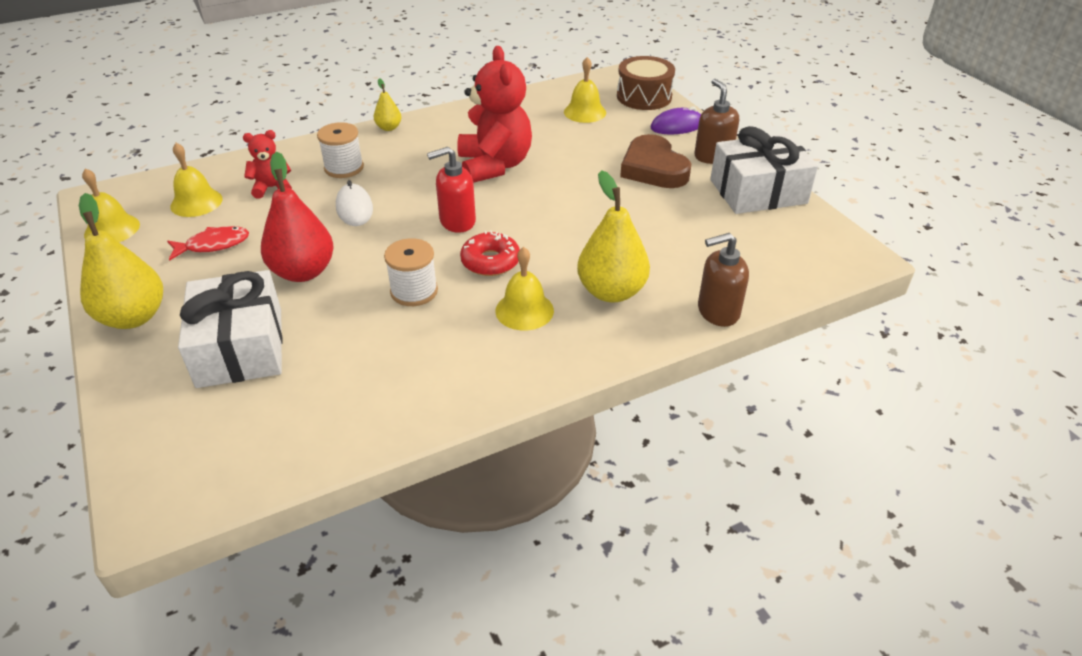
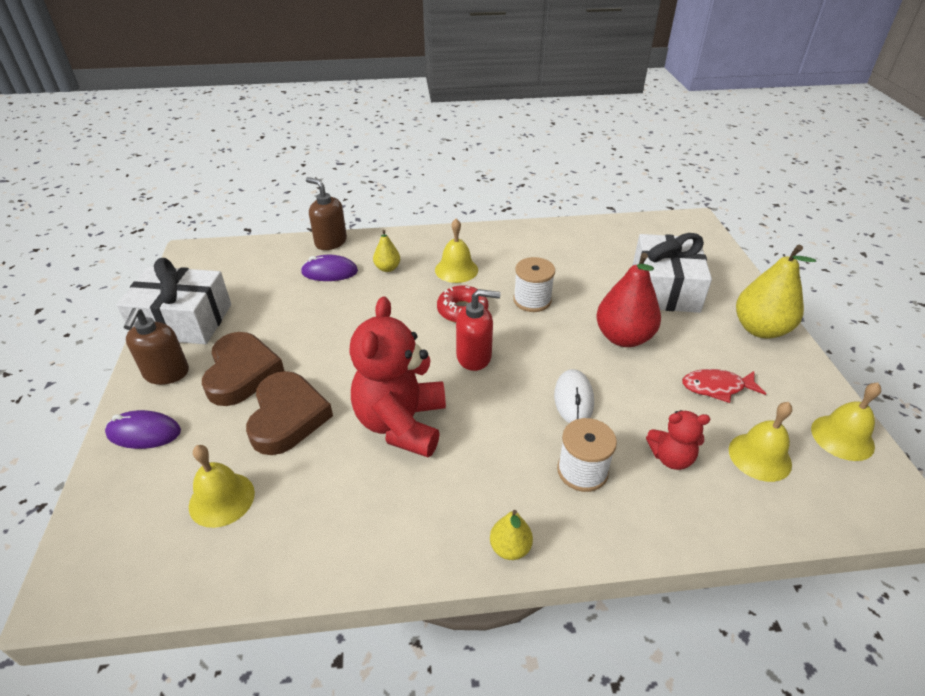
camera: 160 degrees left, 0 degrees up
yellow pear [577,170,650,303] -> yellow pear [373,230,400,272], size x0.50
brown drum [617,56,675,110] -> none
brown soap dispenser [698,233,749,327] -> brown soap dispenser turned 150 degrees counterclockwise [306,177,347,250]
none -> brown heart [246,371,333,455]
none -> purple mouse [301,255,358,281]

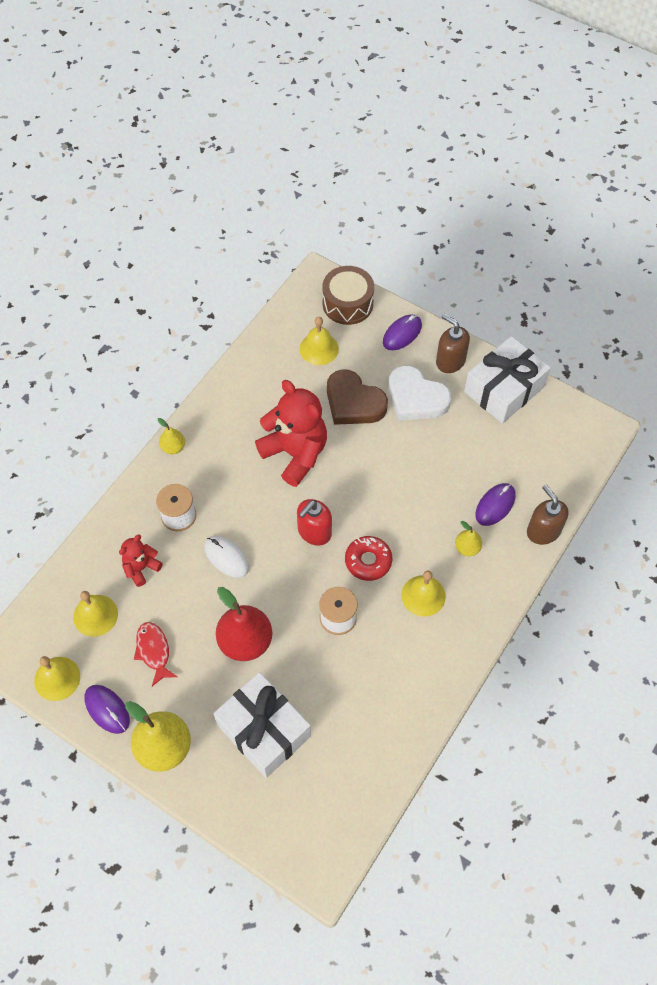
camera: 130 degrees right, 20 degrees up
brown heart [202,332,284,406] -> white heart [389,365,451,421]
brown soap dispenser [306,177,347,250] -> brown soap dispenser turned 105 degrees counterclockwise [527,485,569,545]
red fish [682,369,766,403] -> red fish turned 60 degrees counterclockwise [134,622,177,686]
none -> purple mouse [84,685,130,734]
none -> brown drum [322,266,374,325]

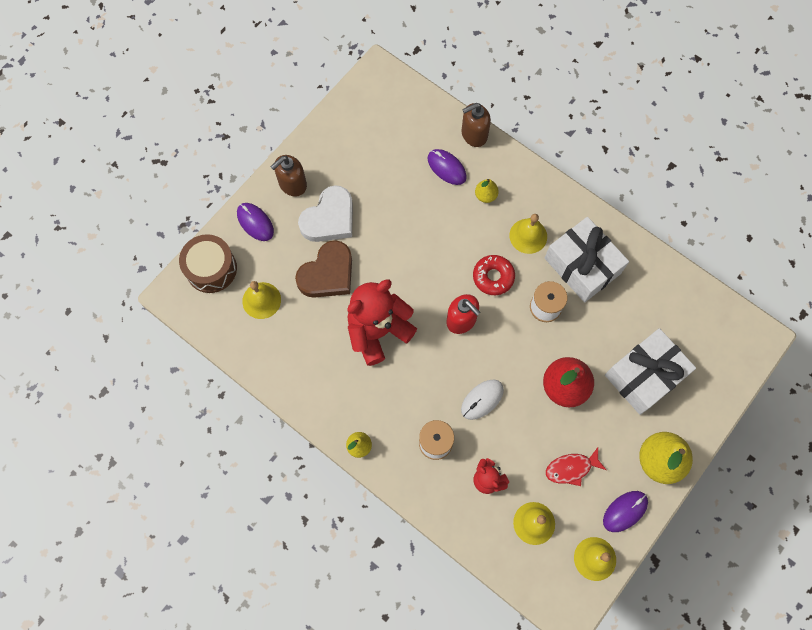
camera: 85 degrees left, 10 degrees up
white gift [464,336,551,424] -> white gift moved to [545,217,629,302]

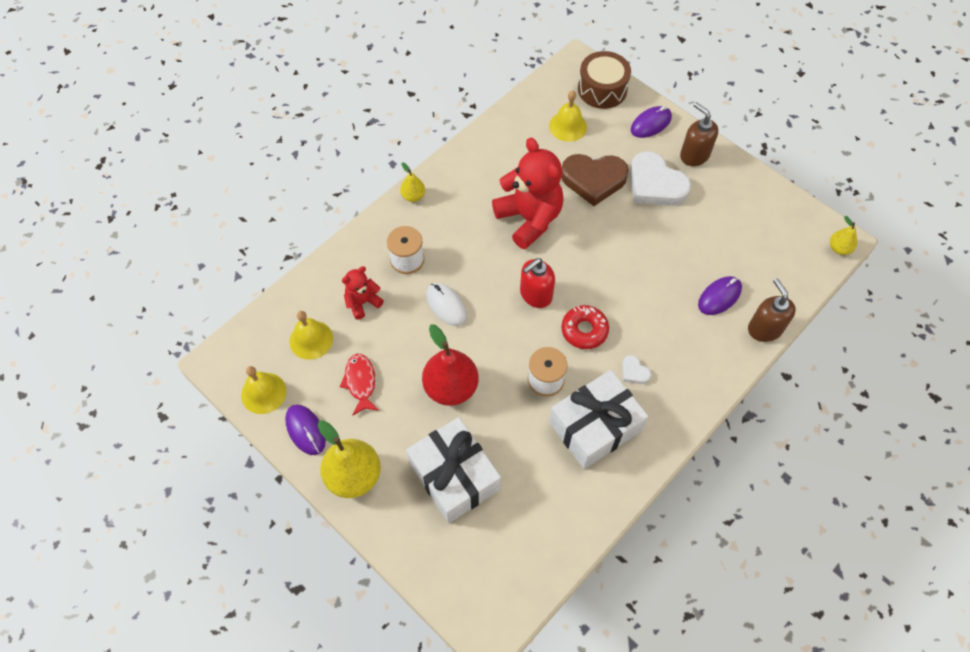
camera: 95 degrees right, 10 degrees down
brown heart [295,240,352,298] -> brown heart turned 45 degrees counterclockwise [561,154,629,206]
yellow pear [475,179,499,203] -> yellow pear moved to [830,216,857,255]
yellow bell [510,214,547,254] -> white heart [622,355,651,384]

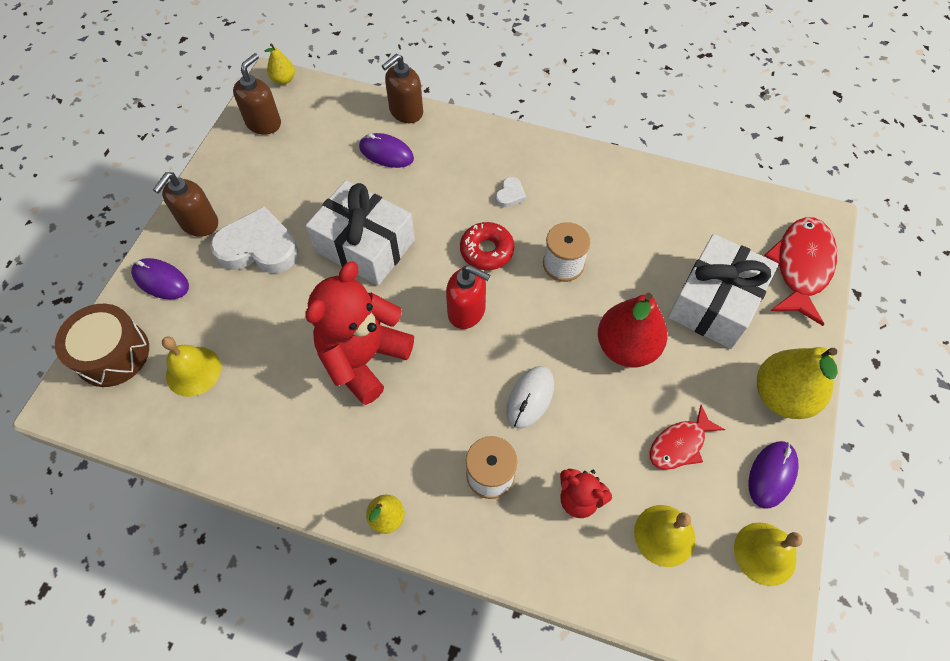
camera: 115 degrees left, 0 degrees up
white gift [549,370,648,469] -> white gift moved to [306,180,415,286]
brown heart [561,154,629,206] -> none
white heart [630,151,691,206] -> white heart turned 105 degrees counterclockwise [210,207,298,273]
none -> brown soap dispenser [233,53,281,135]
none -> red fish [764,217,837,326]

